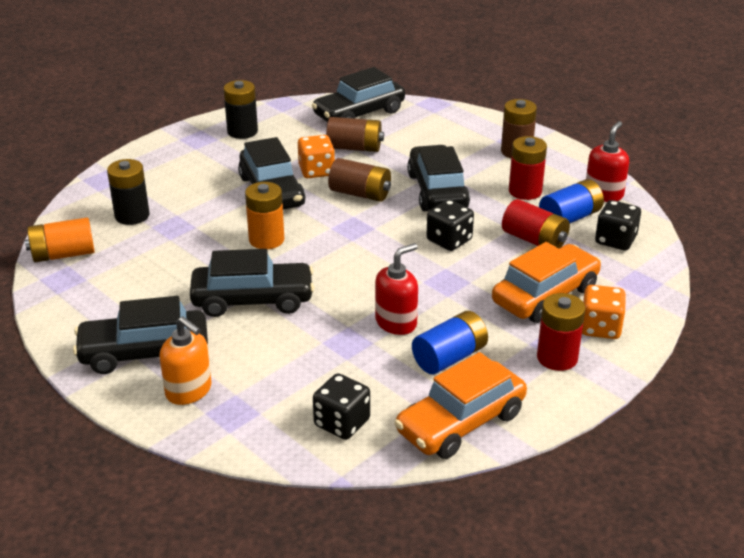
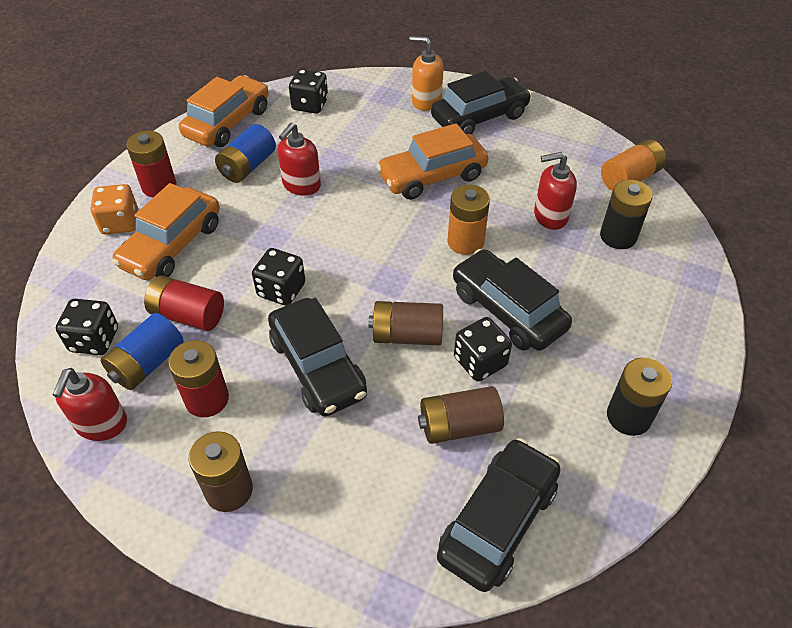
camera: 160 degrees right, 15 degrees up
black car [190,249,314,317] -> orange car [376,123,488,200]
orange dice [298,135,335,178] -> black dice [454,317,512,381]
none -> red soap dispenser [534,152,577,230]

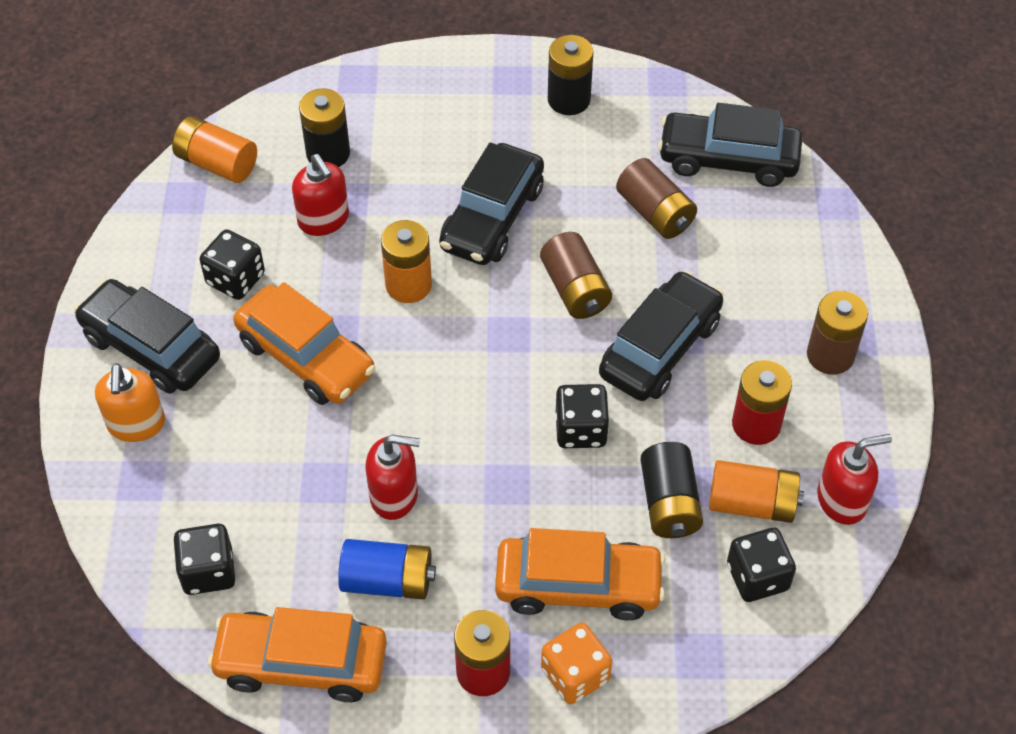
camera: 115 degrees left, 5 degrees up
blue battery [100,313,184,390] -> orange battery [709,460,804,523]
red battery [144,275,224,331] -> black battery [640,442,703,538]
black dice [454,317,512,381] -> black dice moved to [200,229,265,300]

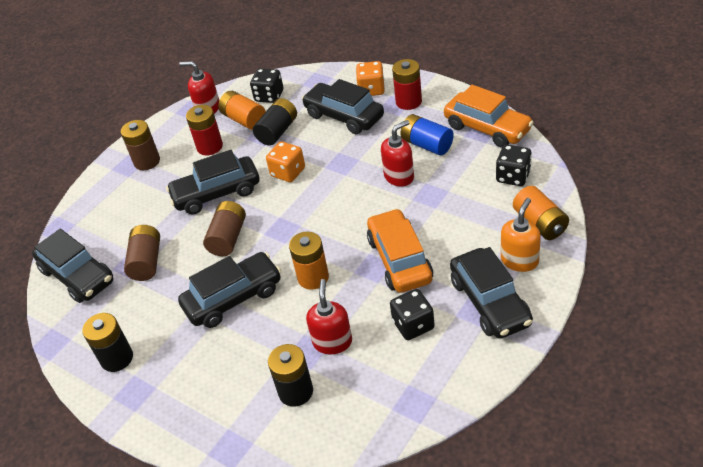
camera: 140 degrees left, 10 degrees down
orange battery [172,116,257,183] -> orange battery moved to [513,186,569,240]
red soap dispenser [365,434,420,520] -> red soap dispenser turned 105 degrees clockwise [381,120,414,187]
orange car [495,528,665,620] -> black car [302,79,384,134]
black dice [556,384,609,448] -> orange dice [266,141,305,182]

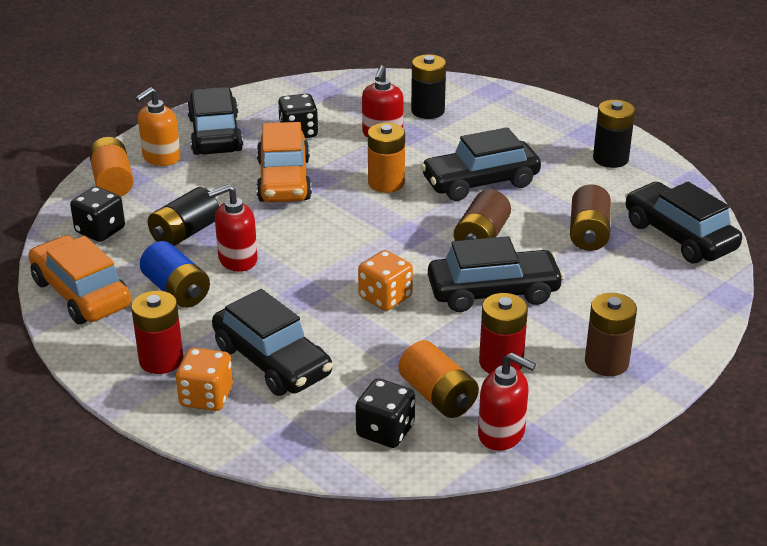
camera: 175 degrees left, 10 degrees down
black battery [253,98,297,146] -> black battery moved to [148,187,219,246]

